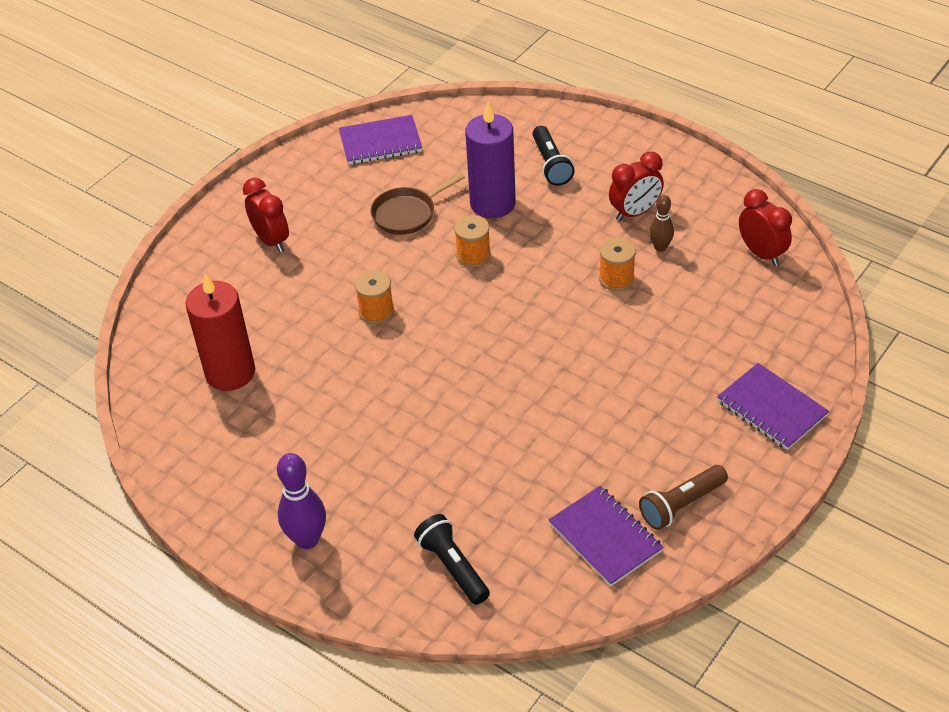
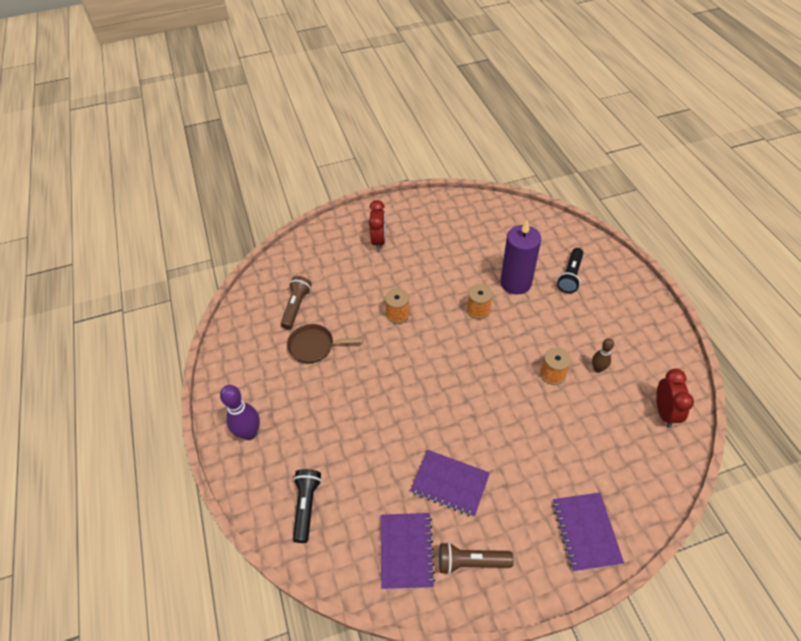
camera: 35 degrees right, 5 degrees up
red candle [185,273,255,391] -> brown flashlight [281,276,312,329]
purple notebook [339,115,422,165] -> purple notebook moved to [410,450,490,517]
brown pan [371,173,465,235] -> brown pan moved to [287,324,364,363]
red clock [609,152,664,221] -> none

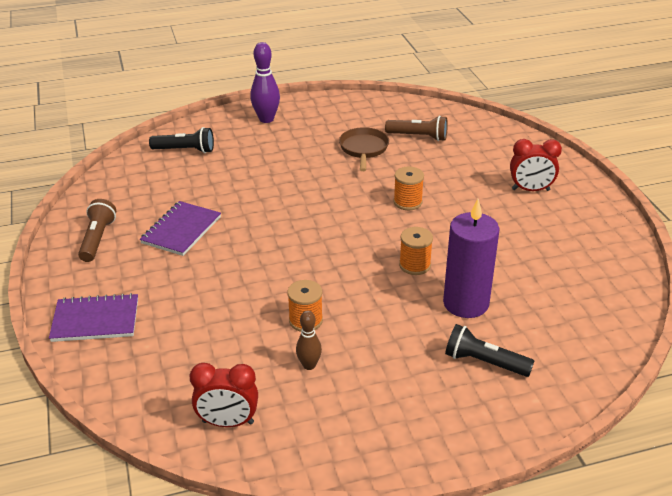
camera: 90 degrees right, 15 degrees down
purple notebook [381,513,436,589] -> none

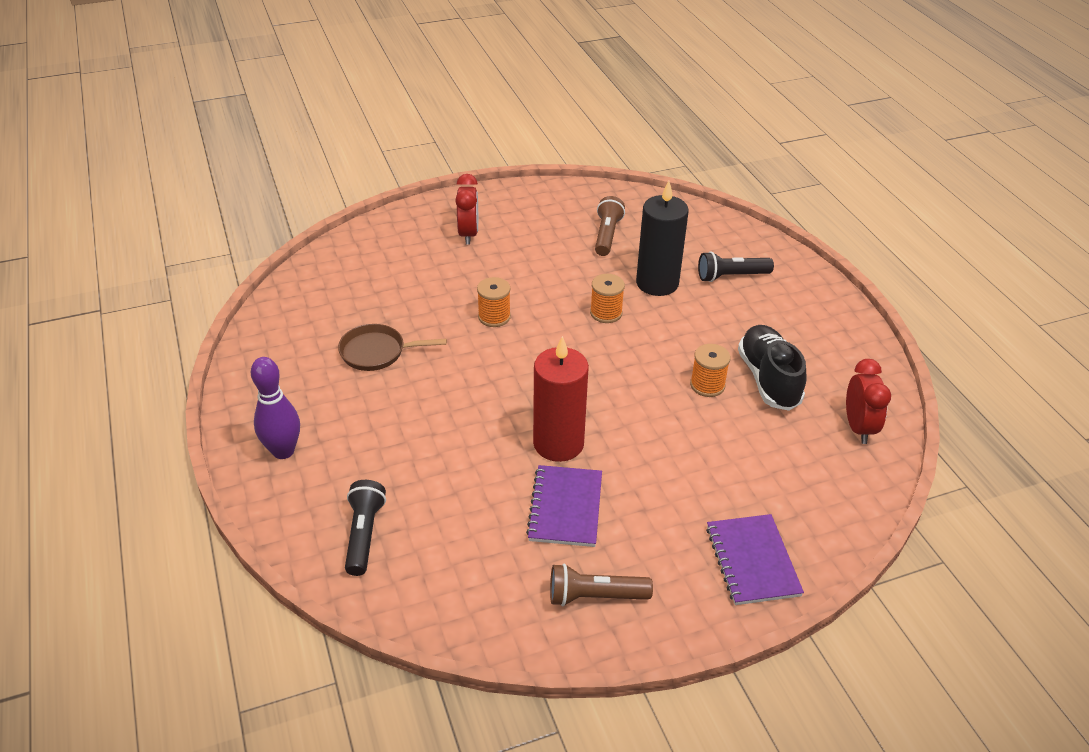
camera: 95 degrees left, 5 degrees up
purple notebook [140,201,221,256] -> purple notebook turned 75 degrees clockwise [526,465,602,547]
brown bowling pin [296,310,322,370] -> black shoe [738,325,807,411]
brown flashlight [385,116,448,141] -> brown flashlight moved to [595,196,625,256]
purple candle [443,199,499,318] -> black candle [636,181,689,296]
black flashlight [445,324,534,377] -> black flashlight turned 60 degrees clockwise [698,251,774,282]
none -> red candle [533,336,589,462]

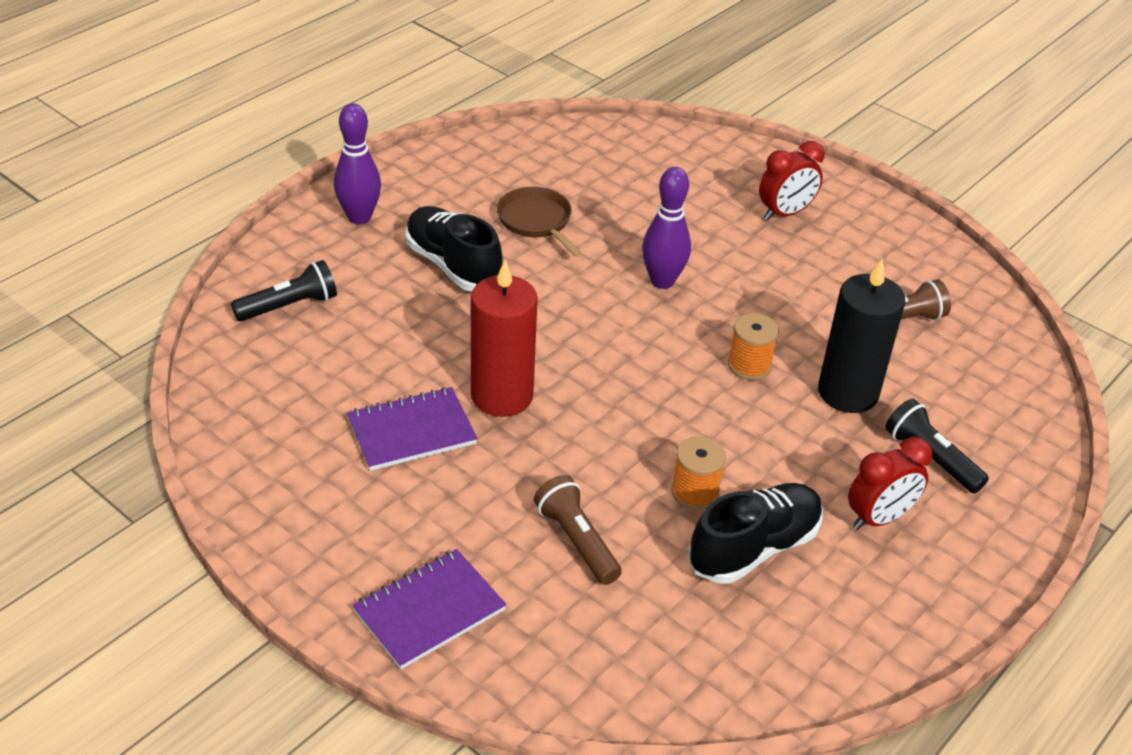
camera: 60 degrees right, 0 degrees up
orange spool [477,277,511,327] -> purple bowling pin [642,167,691,289]
brown flashlight [550,564,653,606] -> brown flashlight moved to [534,475,622,585]
red clock [846,359,891,444] -> red clock moved to [848,437,932,530]
none -> black shoe [405,206,503,292]

